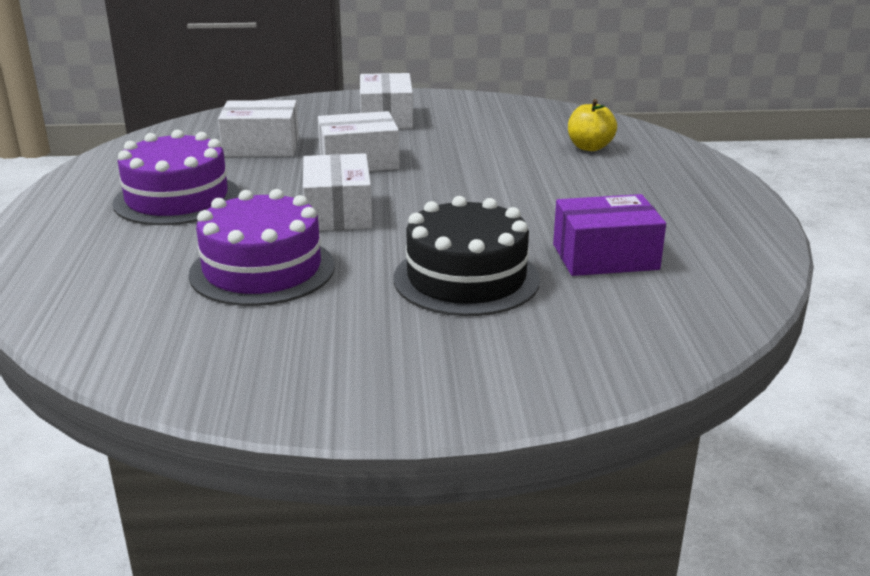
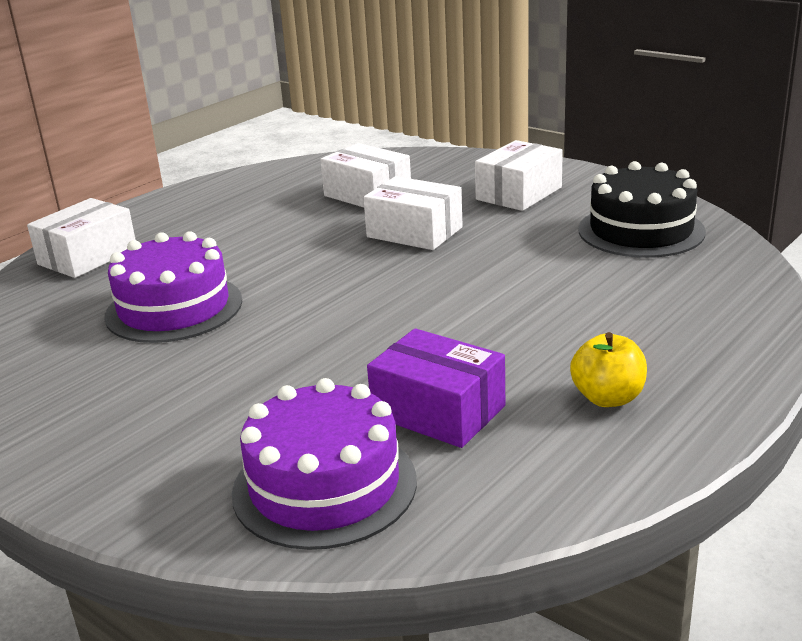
camera: 45 degrees right, 0 degrees up
purple cake [112,130,240,225] -> purple cake moved to [232,378,417,550]
white box [303,153,372,231] -> white box moved to [27,198,136,278]
black cake [394,196,540,316] -> black cake moved to [578,161,706,258]
yellow apple [568,99,617,151] -> yellow apple moved to [570,332,647,407]

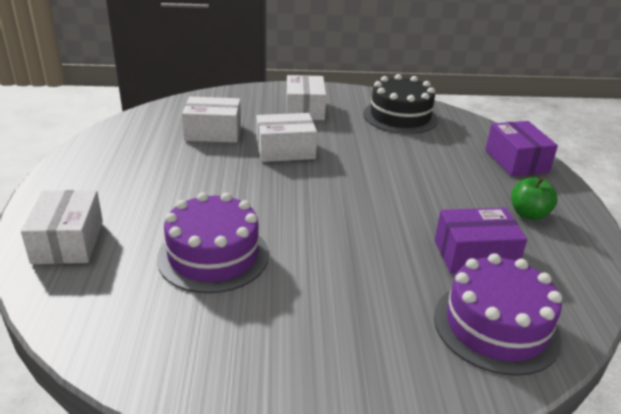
camera: 45 degrees left, 5 degrees up
yellow apple [570,332,647,407] -> green apple [511,177,558,220]
none -> purple box [485,121,558,176]

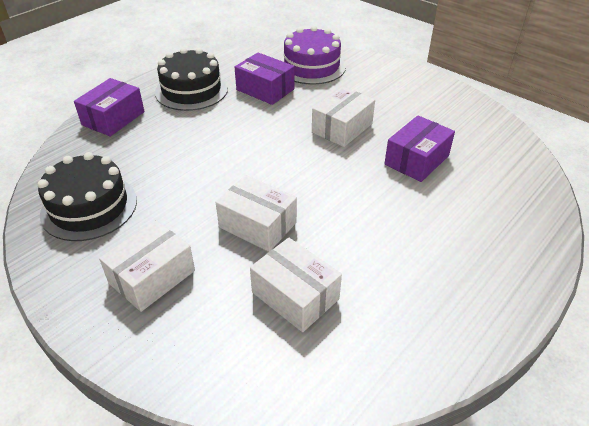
camera: 135 degrees left, 10 degrees up
white box [21,190,103,264] -> white box moved to [312,87,375,147]
purple cake [157,192,269,293] -> purple box [385,115,455,182]
green apple [511,177,558,220] -> black cake [155,48,228,111]

